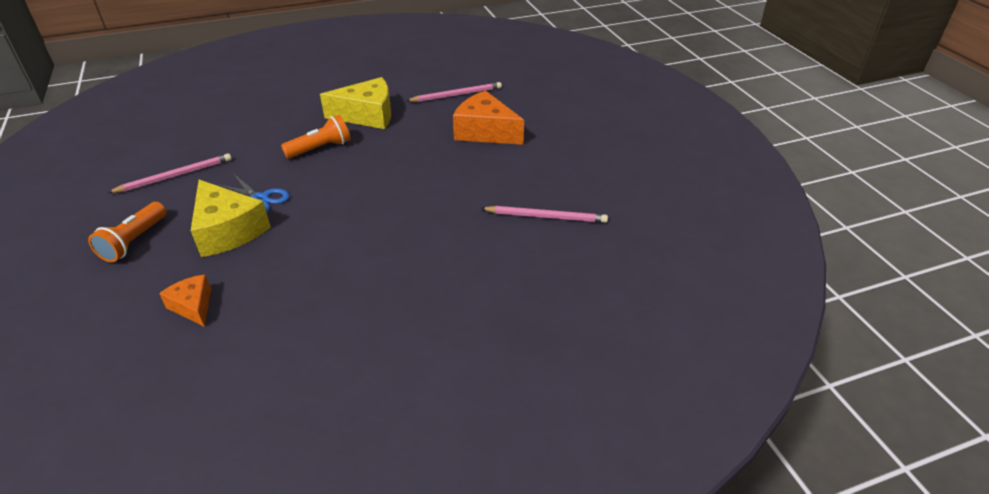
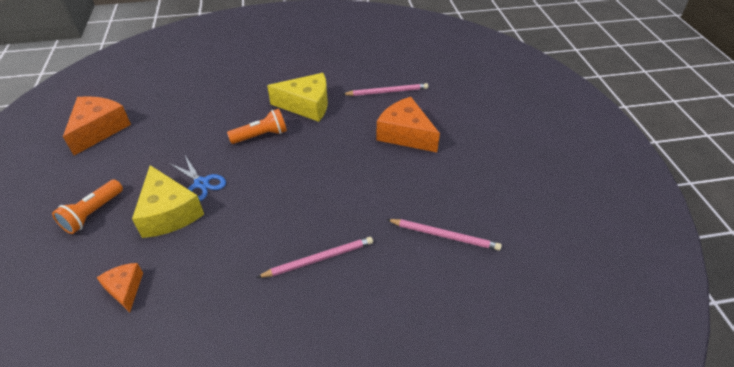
camera: 10 degrees right, 5 degrees up
pink pencil [107,153,232,193] -> pink pencil moved to [256,237,373,278]
none -> orange cheese [63,96,131,155]

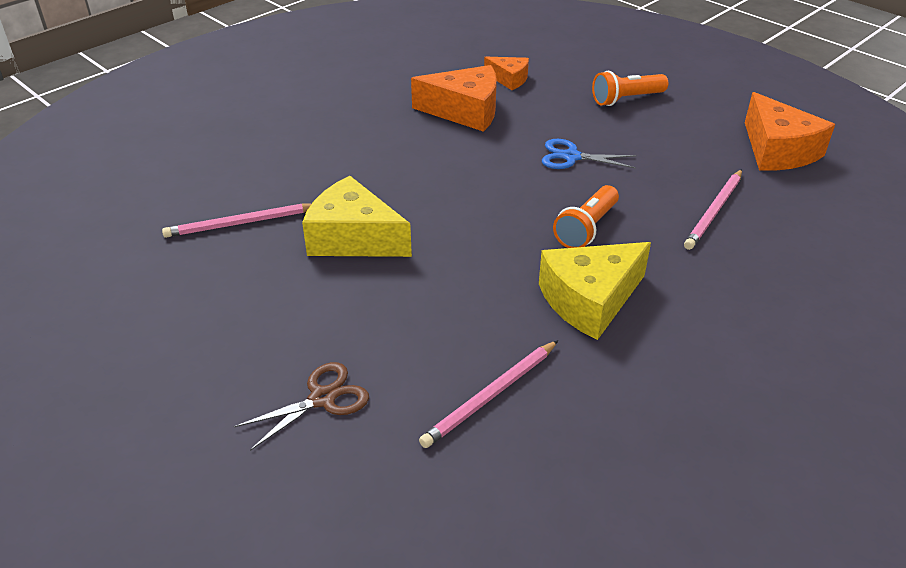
camera: 145 degrees right, 5 degrees down
orange flashlight [52,180,123,234] -> orange flashlight turned 105 degrees counterclockwise [592,71,668,106]
yellow cheese [132,165,204,238] -> yellow cheese moved to [302,176,412,257]
pink pencil [256,237,373,278] -> pink pencil moved to [684,169,742,250]
orange cheese [376,97,440,152] -> orange cheese moved to [411,65,497,132]
none -> brown scissors [234,362,369,451]

